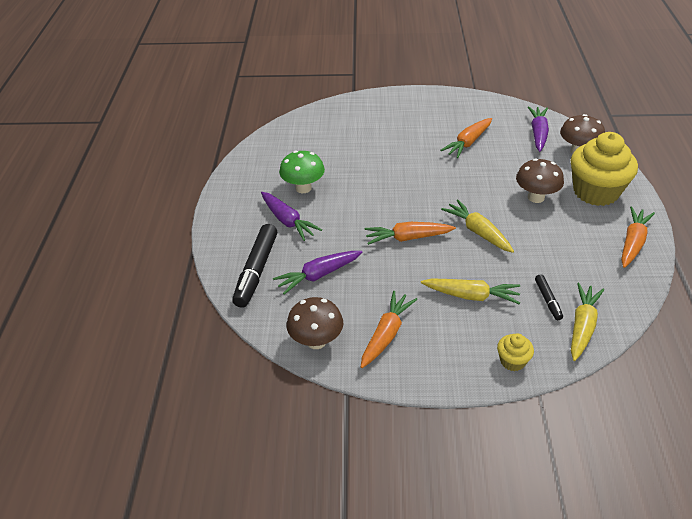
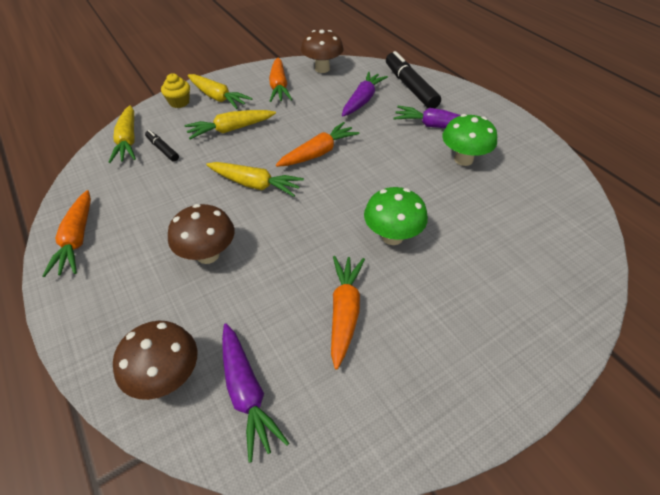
camera: 145 degrees right, 5 degrees up
yellow cupcake [571,132,638,206] -> none
none -> yellow carrot [188,74,252,109]
none -> green mushroom [364,187,428,245]

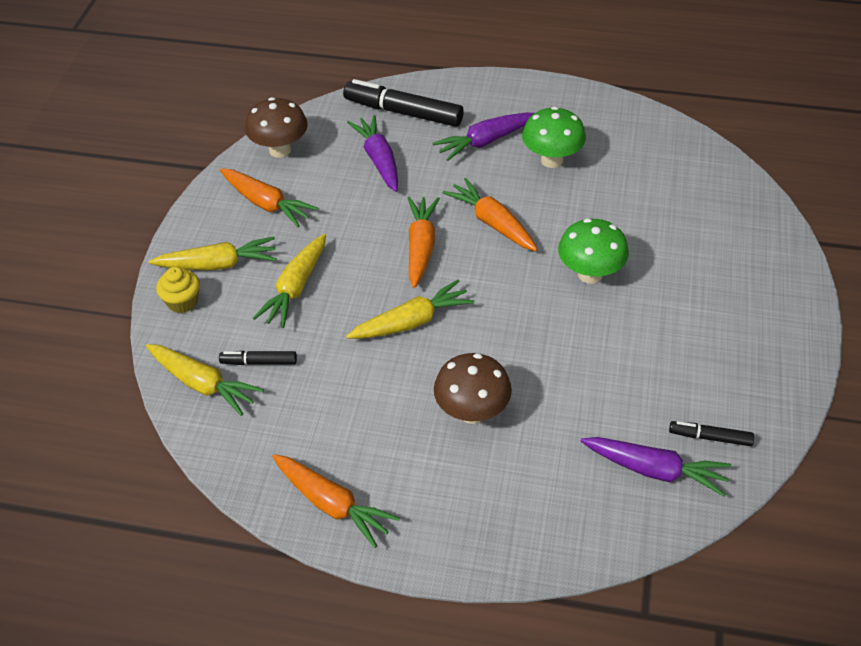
camera: 45 degrees left, 0 degrees up
brown mushroom [113,321,197,400] -> none
orange carrot [331,256,365,370] -> orange carrot moved to [443,178,538,251]
none -> black marker [669,421,754,446]

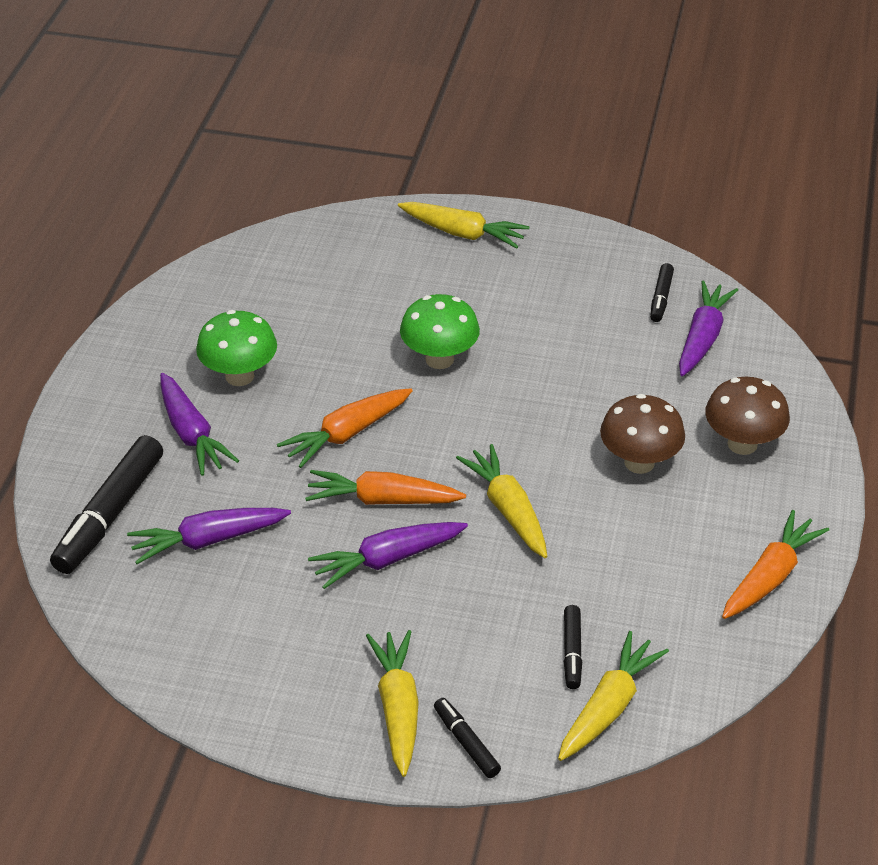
camera: 90 degrees left, 5 degrees down
yellow cupcake [156,267,200,313] -> black marker [434,698,501,778]
orange carrot [220,168,319,227] -> none
brown mushroom [245,97,308,158] -> brown mushroom moved to [705,377,790,455]
yellow carrot [252,234,326,328] -> yellow carrot moved to [398,202,529,249]
none -> purple carrot [308,522,468,589]

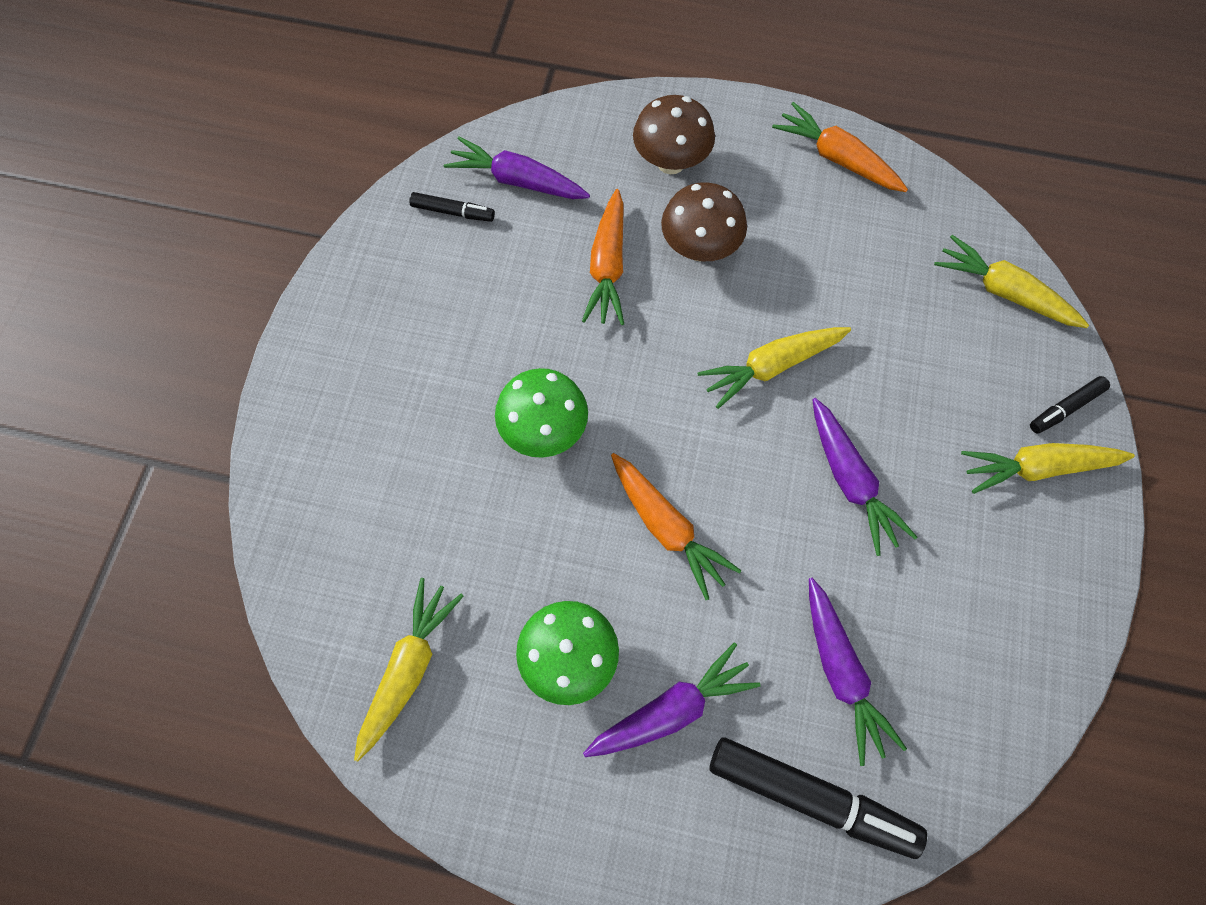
camera: 90 degrees left, 25 degrees up
orange carrot [305,470,466,505] -> orange carrot moved to [582,189,624,325]
yellow carrot [398,202,529,249] -> yellow carrot moved to [354,578,464,762]
black marker [564,605,582,689] -> none

